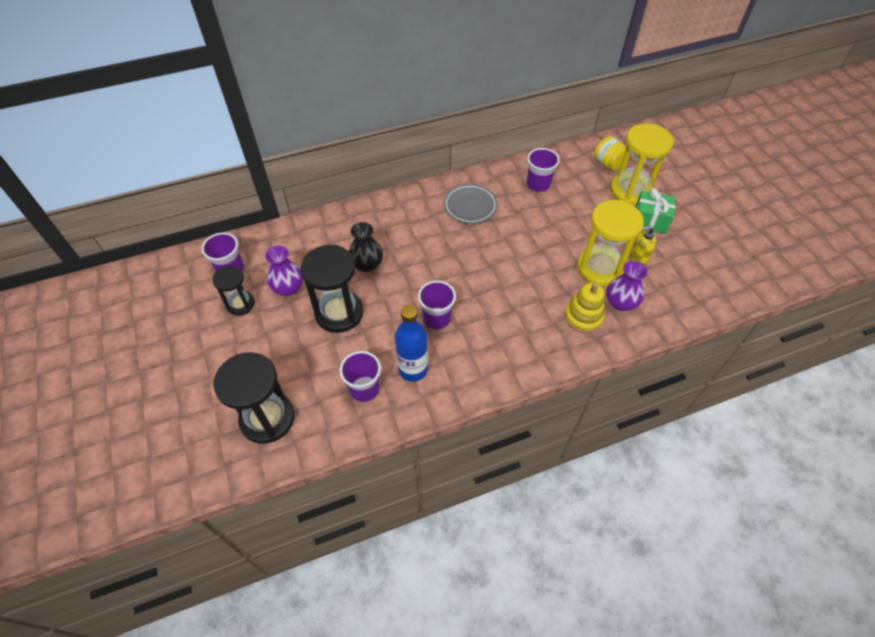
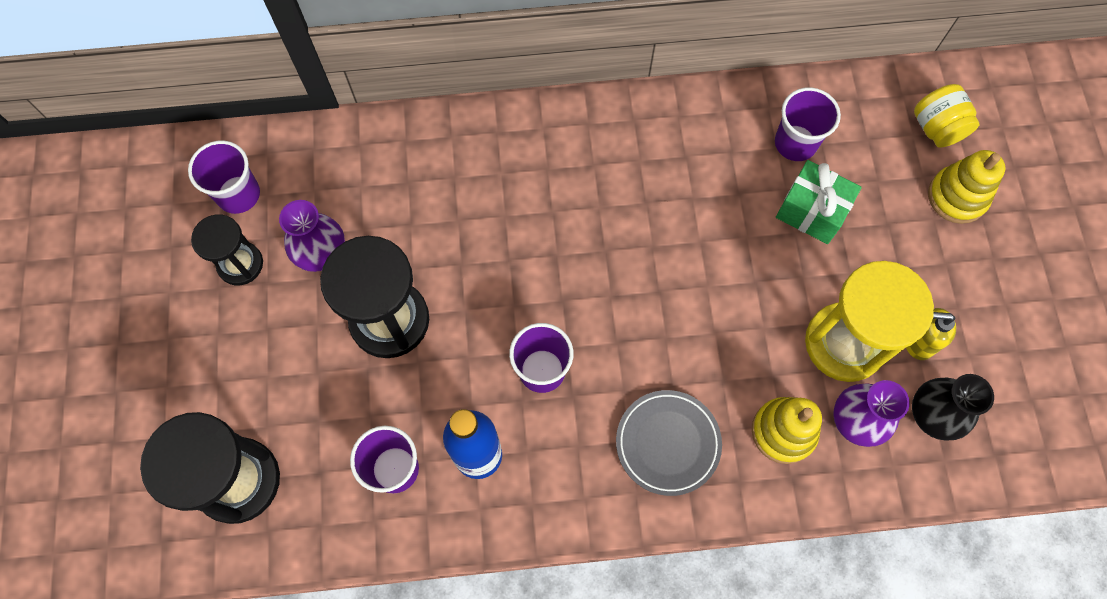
camera: 15 degrees right, 15 degrees up
black vase [349,222,383,272] -> black vase moved to [912,374,994,440]
grey plate [444,184,498,224] -> grey plate moved to [616,390,722,496]
yellow hourglass [610,123,674,206] -> yellow stacking toy [928,150,1006,224]
green gift [635,188,675,234] -> green gift moved to [776,160,862,244]

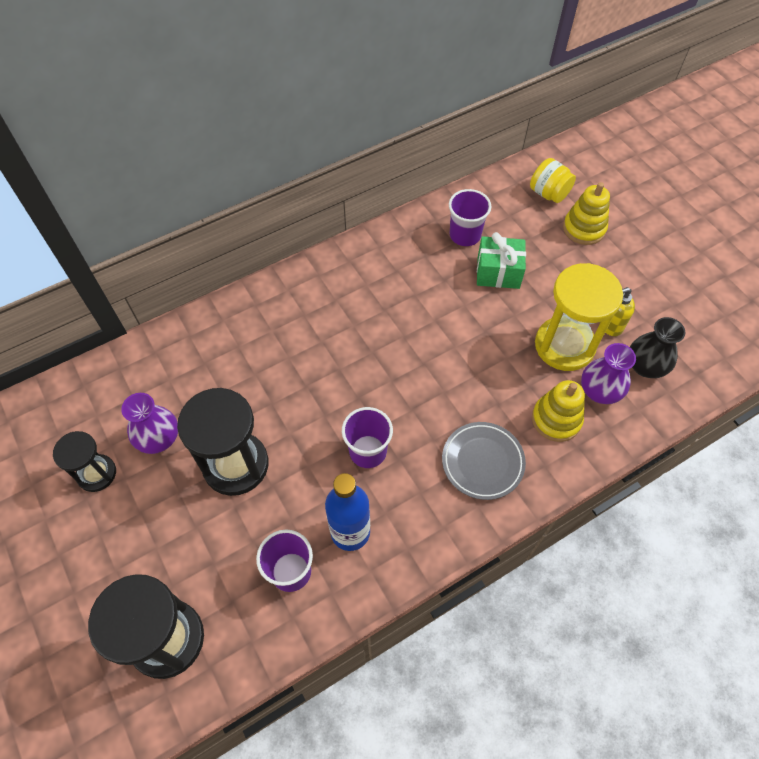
camera: 25 degrees left, 10 degrees down
purple cup [188,141,260,214] -> none

